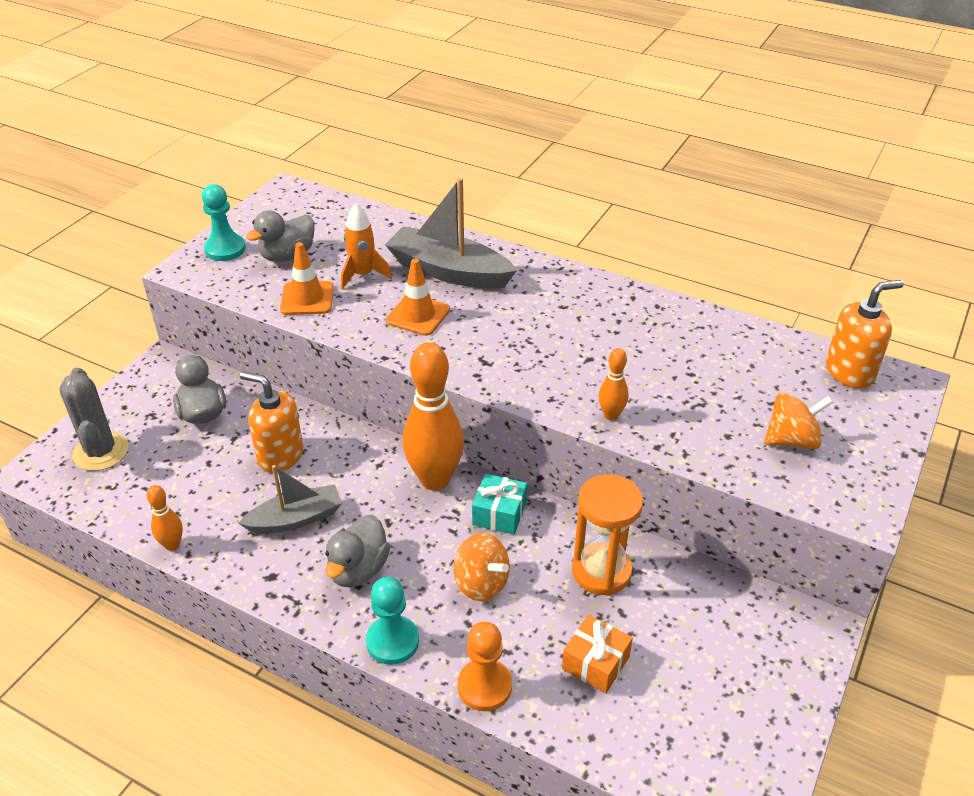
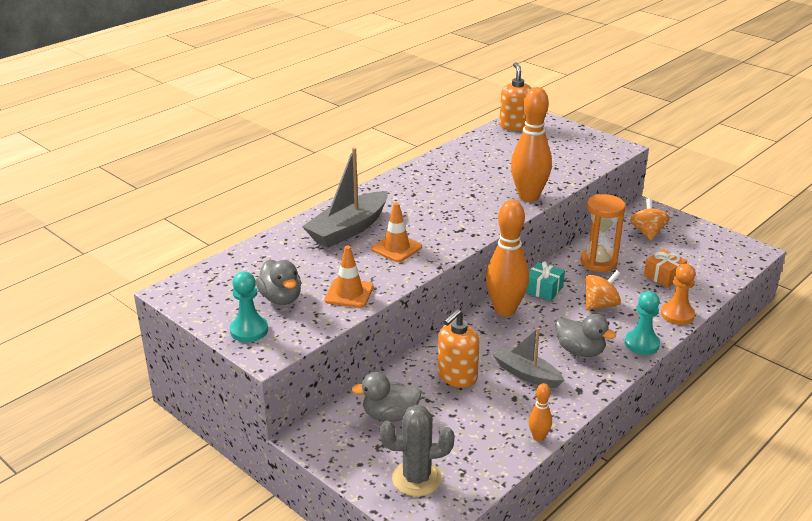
camera: 75 degrees left, 10 degrees down
grey boat [238,465,342,534] -> grey boat turned 45 degrees counterclockwise [493,328,564,388]
orange rocket [341,203,392,289] -> none
orange bowling pin [599,348,628,421] -> orange bowling pin [511,87,552,202], size x2.16
orange spinning top [764,393,833,449] -> orange spinning top moved to [630,198,670,241]

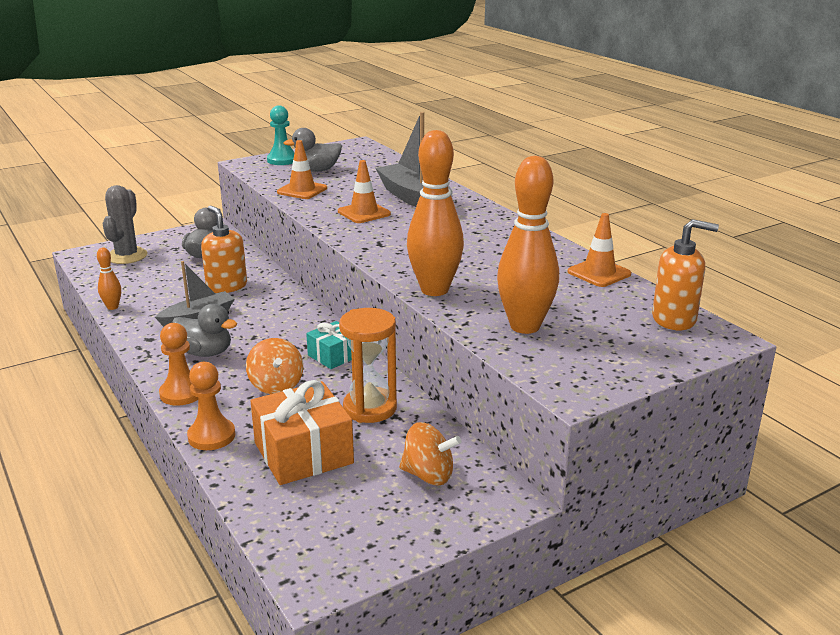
camera: 105 degrees right, 5 degrees down
orange bowling pin [486,200,529,316] -> orange bowling pin moved to [497,156,559,334]
grey duck [555,314,616,357] -> grey duck turned 120 degrees counterclockwise [172,304,237,357]
turquoise pawn [625,291,660,355] -> orange pawn [159,323,198,406]
orange gift [644,249,687,288] -> orange gift [251,380,354,485], size x1.72
none -> orange traffic cone [568,213,631,287]

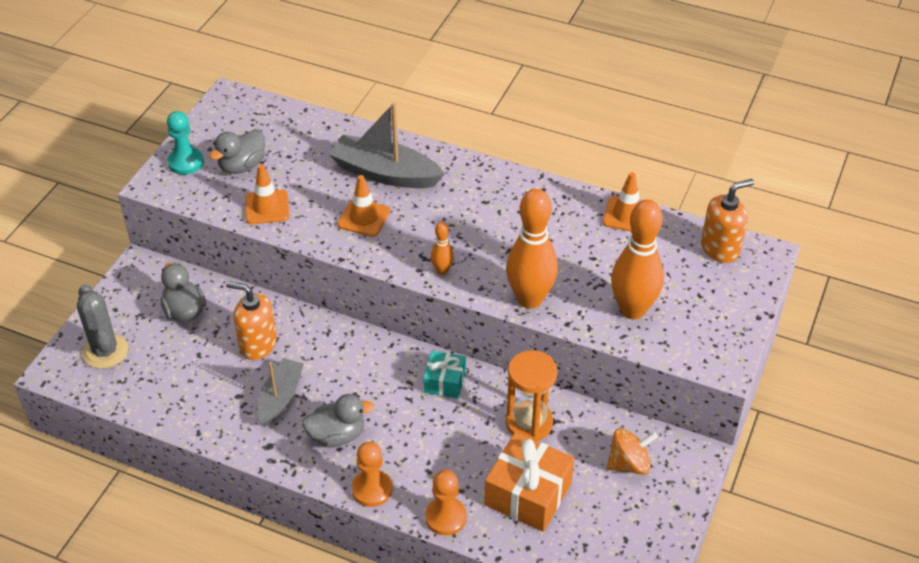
camera: 35 degrees left, 20 degrees up
orange bowling pin [97,247,121,310] -> orange bowling pin moved to [431,222,454,275]
orange spinning top [246,338,303,394] -> none

